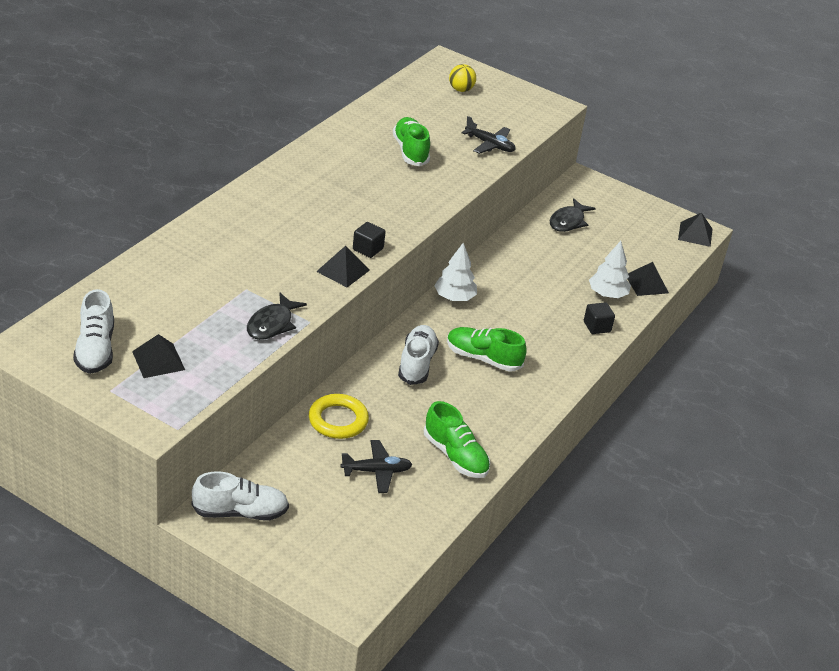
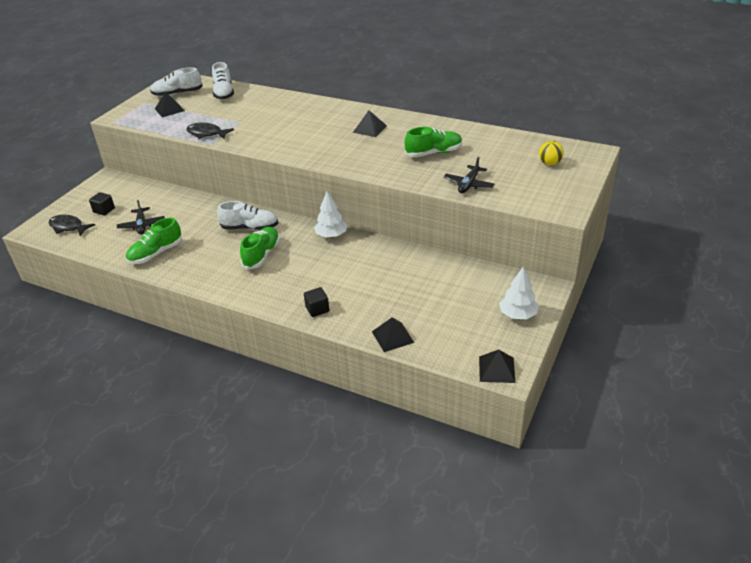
camera: 90 degrees right, 0 degrees up
white shoe [192,471,289,521] -> white shoe moved to [212,62,234,100]
yellow ring [309,394,369,439] -> none
black pyramid [316,246,370,287] -> black pyramid moved to [353,110,387,137]
black cube [353,222,386,258] -> black cube moved to [89,192,115,215]
black fish [550,198,596,232] -> black fish moved to [49,215,95,236]
white tree [589,241,631,298] -> white tree moved to [499,267,539,319]

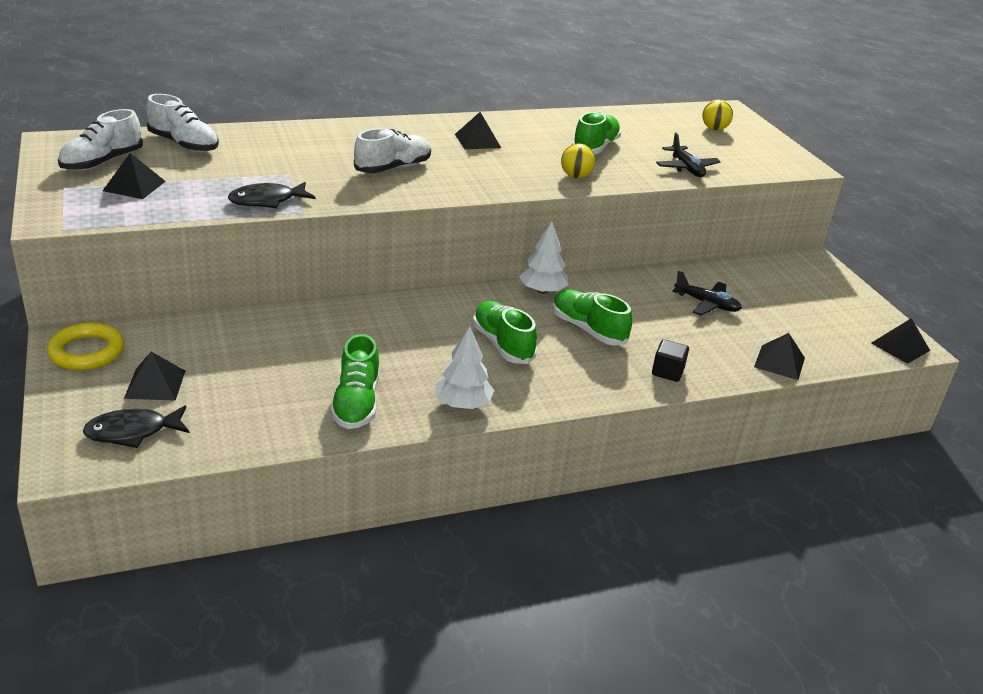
camera: 50 degrees left, 5 degrees down
black cube [89,192,115,215] -> black pyramid [124,352,185,401]
black plane [117,200,165,234] -> black plane moved to [672,271,742,316]
white shoe [217,201,278,230] -> white shoe moved to [354,128,431,173]
white tree [499,267,539,319] -> white tree moved to [435,326,494,409]
none -> yellow ring [47,322,124,370]
none -> green shoe [553,290,632,346]
none -> yellow ball [561,144,595,178]

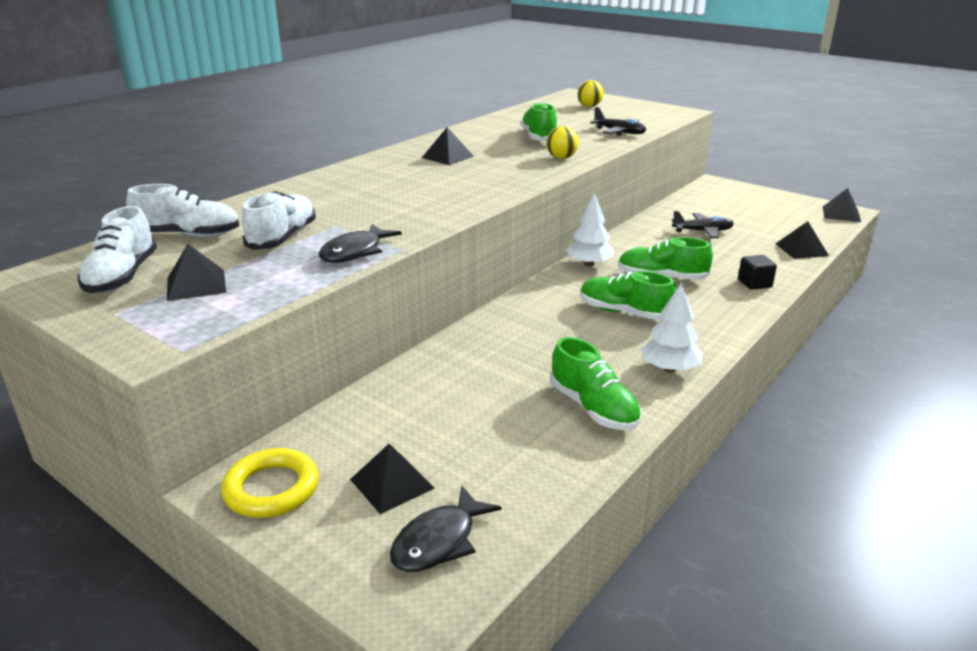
camera: 30 degrees left, 5 degrees down
white shoe [354,128,431,173] -> white shoe moved to [242,191,316,250]

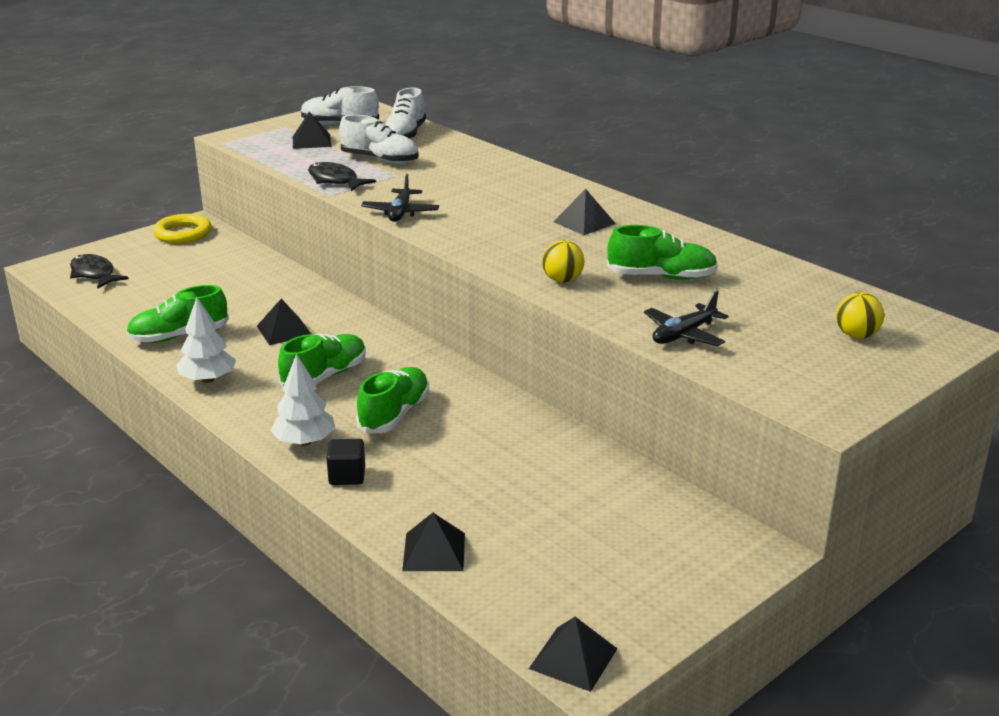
camera: 100 degrees right, 0 degrees up
black pyramid [350,444,435,514] -> black pyramid moved to [257,299,311,345]
white tree [566,193,614,267] -> white tree moved to [270,354,335,446]
black plane [672,211,734,238] -> black plane moved to [361,174,439,222]

